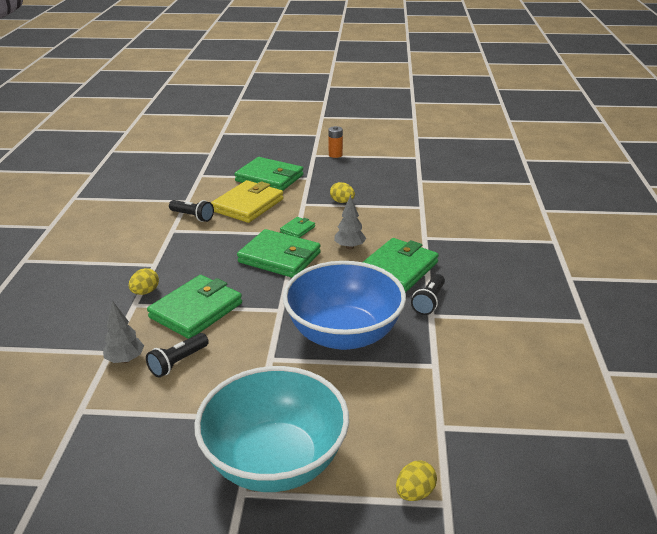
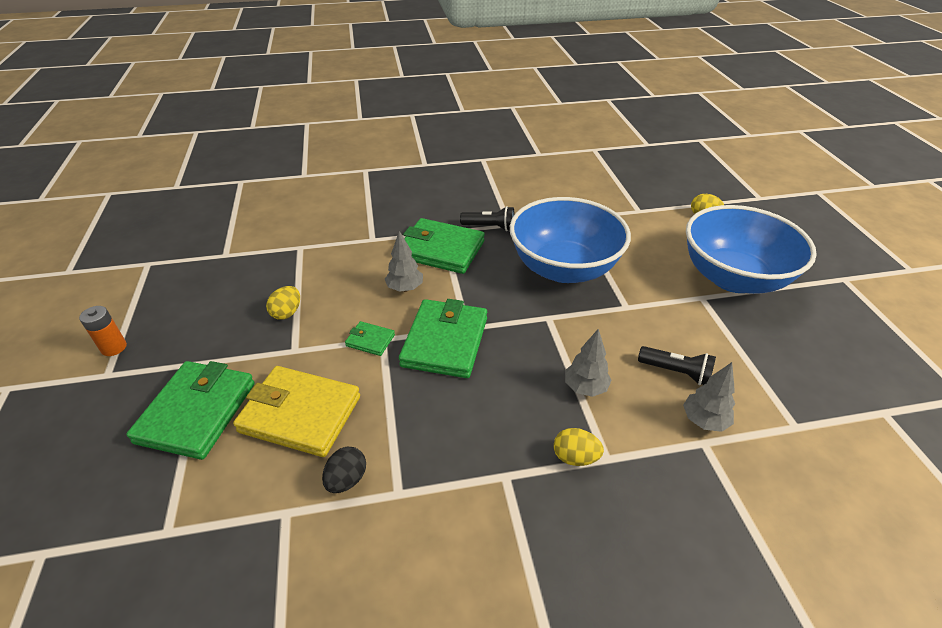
camera: 105 degrees left, 10 degrees up
green wallet [147,275,242,339] -> grey tree [565,329,612,397]
black flashlight [169,200,214,222] -> black egg [322,447,366,493]
turquoise bowl [194,366,349,492] -> blue bowl [686,205,817,294]

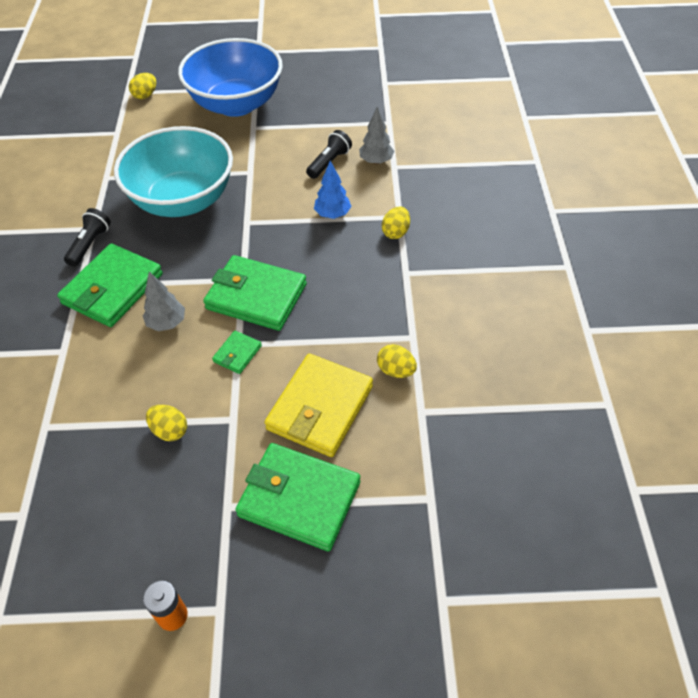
camera: 80 degrees left, 10 degrees up
black egg [322,447,366,493] -> yellow egg [377,344,417,378]
blue bowl [510,197,631,283] -> turquoise bowl [114,126,233,217]
grey tree [565,329,612,397] -> blue tree [314,161,352,219]

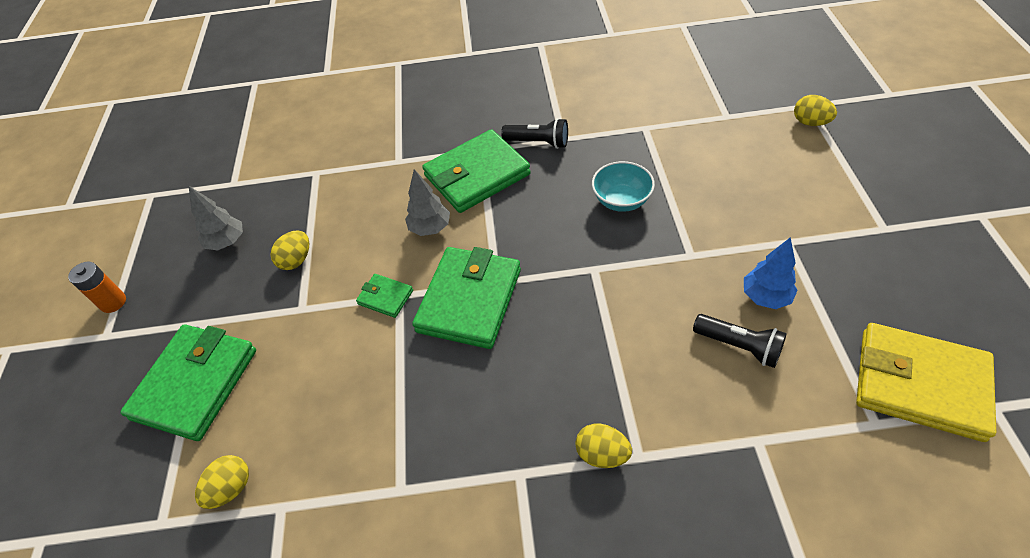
camera: 90 degrees right, 0 degrees up
green wallet [57,243,163,327] -> green wallet turned 60 degrees counterclockwise [422,129,531,213]
turquoise bowl [114,126,233,217] -> turquoise bowl [592,161,655,212], size x0.44
blue bowl [178,38,283,117] -> none
yellow wallet [265,354,373,457] -> yellow wallet moved to [856,323,996,442]
blue tree [314,161,352,219] -> blue tree moved to [744,237,798,309]
grey tree [359,107,394,164] -> grey tree moved to [188,185,243,250]
yellow egg [377,344,417,378] -> yellow egg moved to [195,455,249,509]

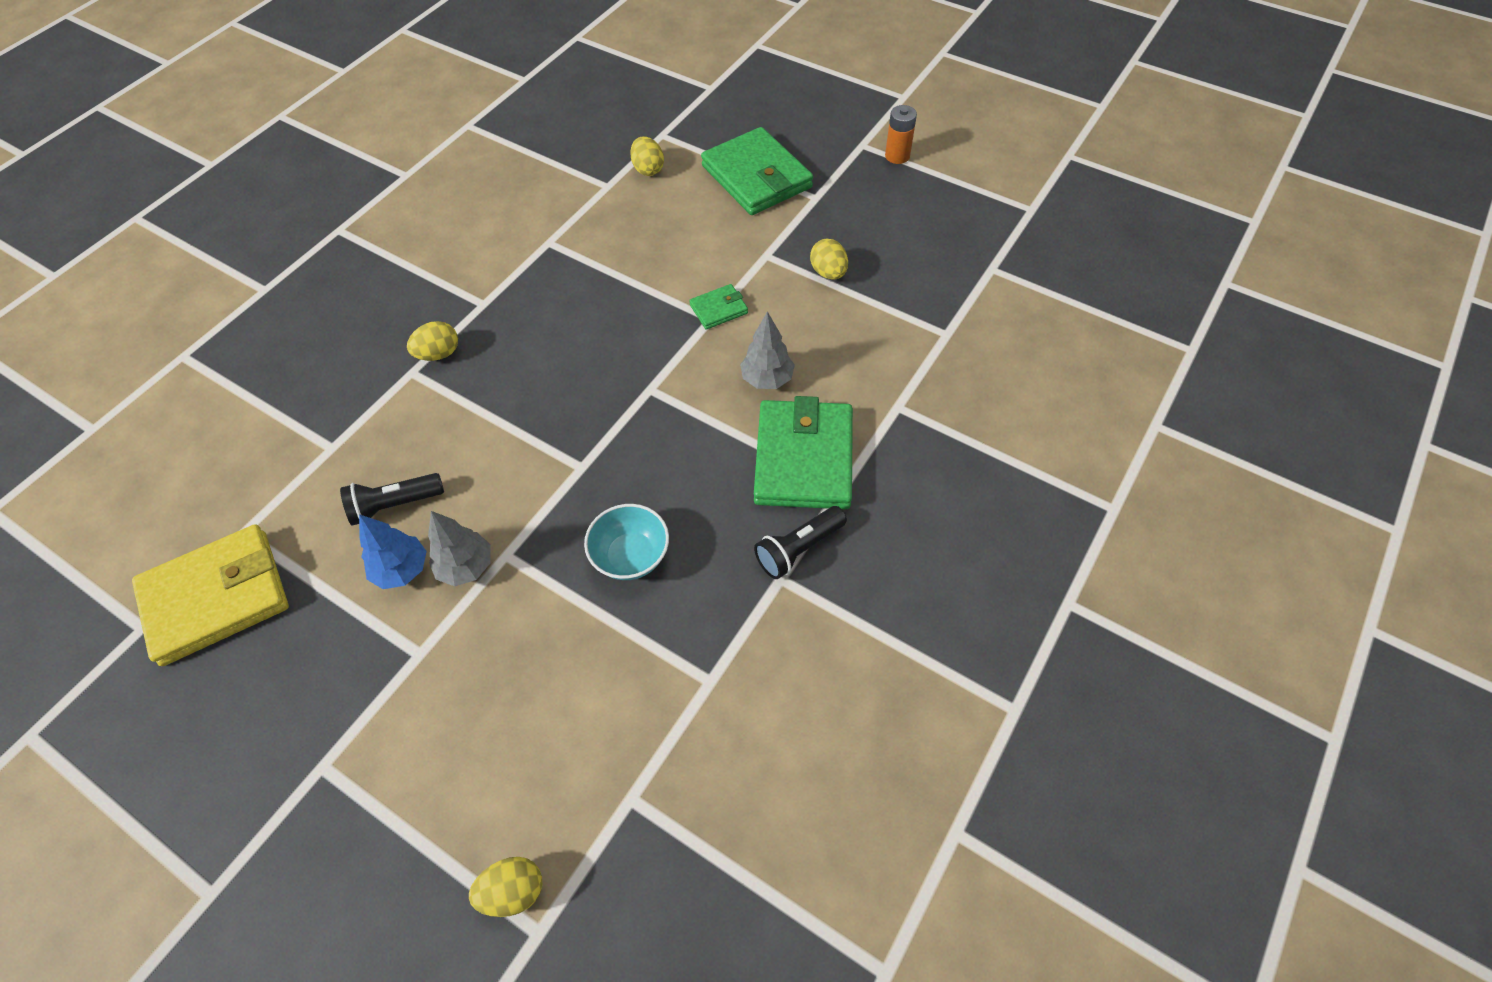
camera: 125 degrees right, 5 degrees up
grey tree [188,185,243,250] -> grey tree moved to [428,511,491,586]
green wallet [412,247,521,349] -> none

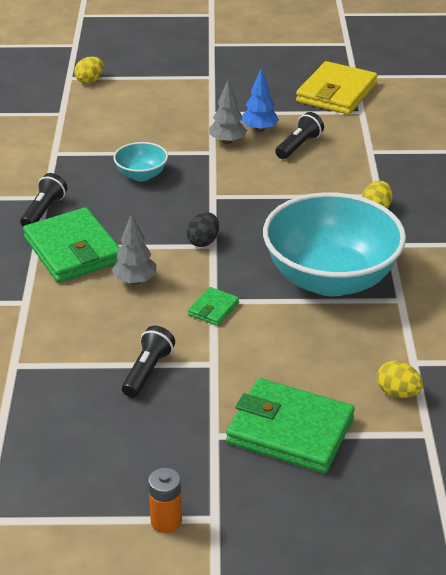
camera: 145 degrees right, 20 degrees down
yellow egg [810,239,848,280] -> black flashlight [122,326,175,398]
none -> black egg [186,212,219,247]
none -> turquoise bowl [263,192,406,296]

